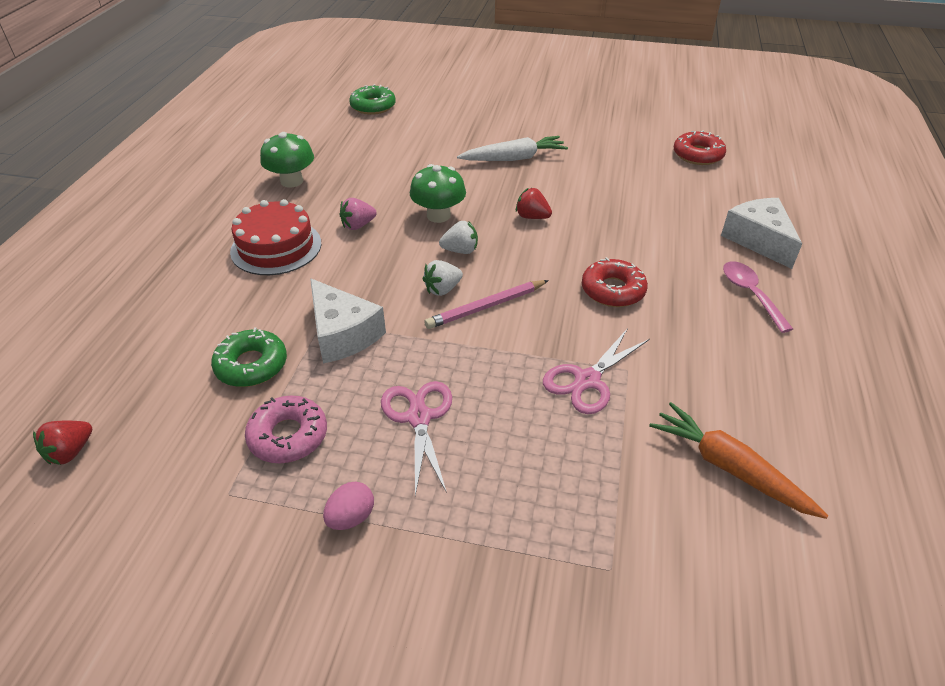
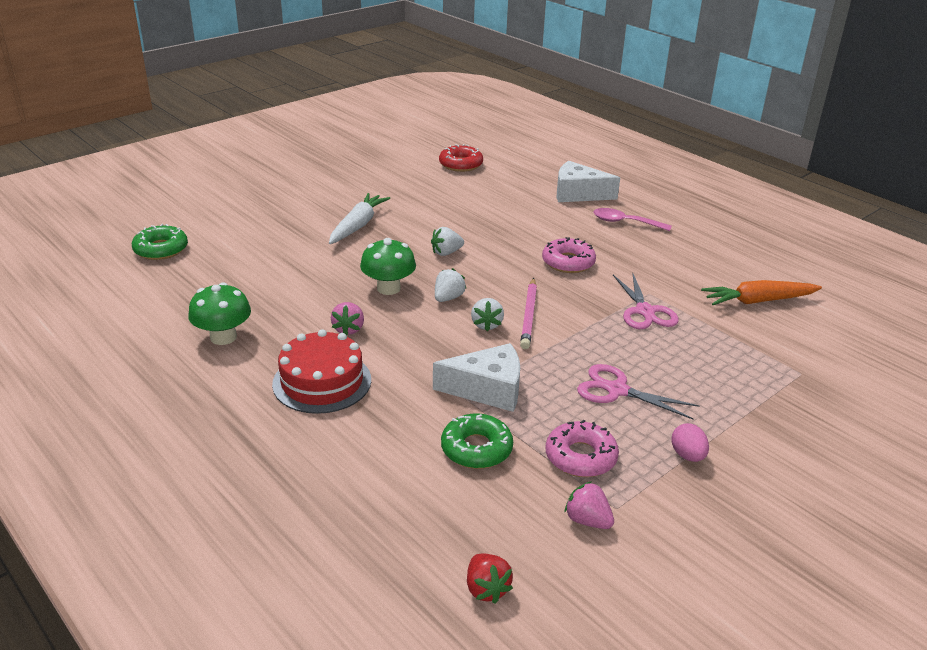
camera: 55 degrees left, 10 degrees down
red strawberry [516,188,552,219] -> white strawberry [431,227,464,256]
red donut [582,257,648,307] -> pink donut [542,237,596,273]
none -> pink strawberry [564,482,614,529]

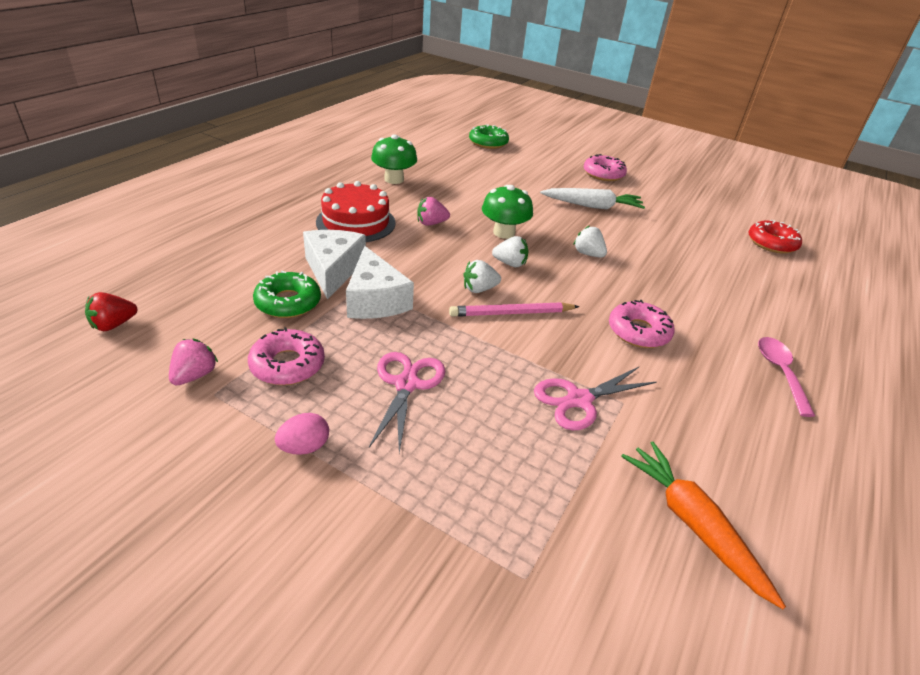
camera: 70 degrees right, 5 degrees up
white cheese [557,161,620,202] -> white cheese moved to [303,230,366,299]
none -> pink donut [584,154,627,181]

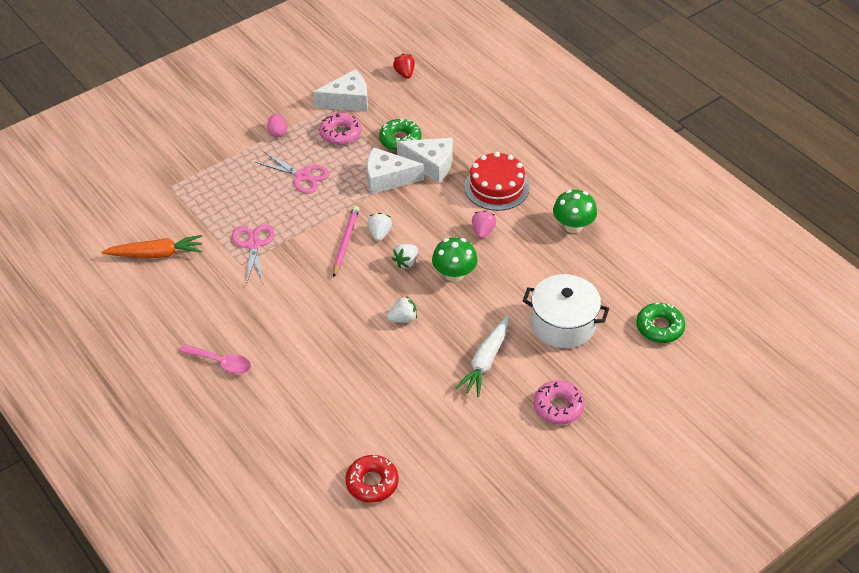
camera: 115 degrees right, 10 degrees up
pink strawberry [169,339,218,385] -> white cheese [313,69,368,112]
pink donut [609,300,675,348] -> none
none -> white pot [523,274,609,348]

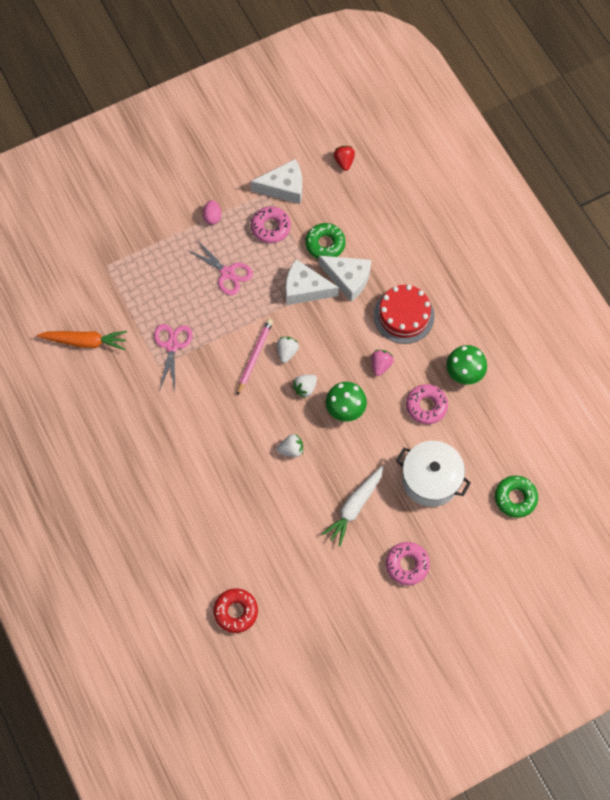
camera: 10 degrees right, 20 degrees up
pink spoon [180,344,251,374] -> none
none -> pink donut [406,384,448,424]

